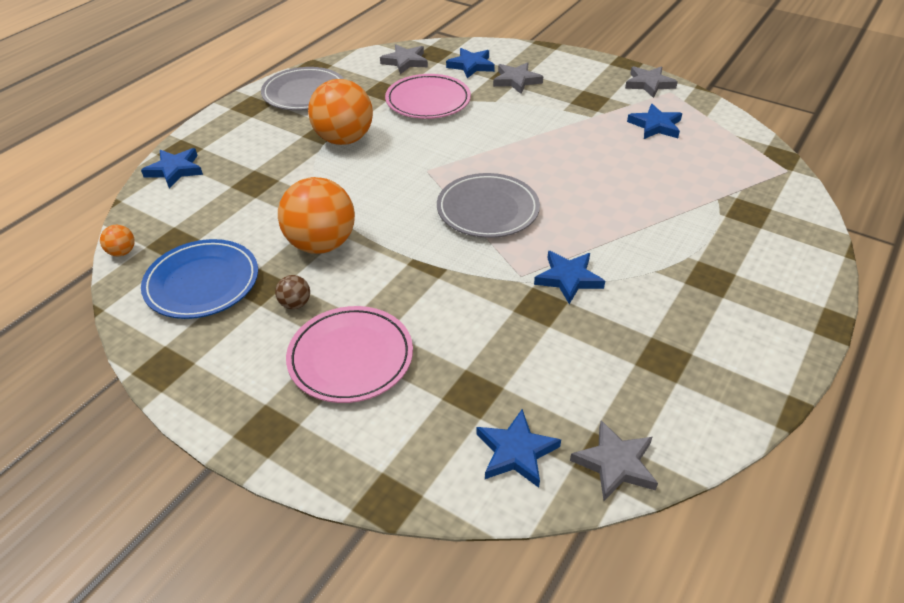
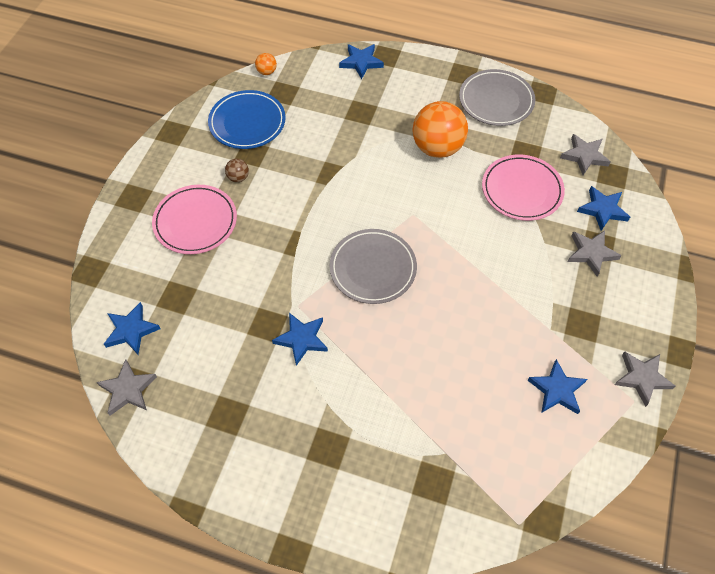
camera: 75 degrees right, 15 degrees up
orange ball [278,177,355,254] -> none

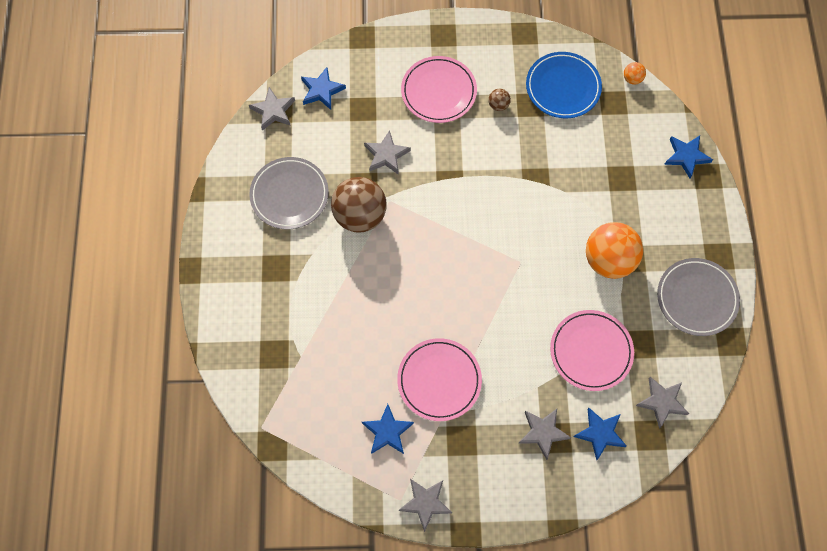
camera: 70 degrees right, 10 degrees up
blue star [272,313,328,366] -> brown ball [331,177,387,233]
grey plate [330,229,417,304] -> grey plate moved to [249,157,329,229]
none -> grey star [364,130,411,175]
none -> pink plate [397,338,482,421]

